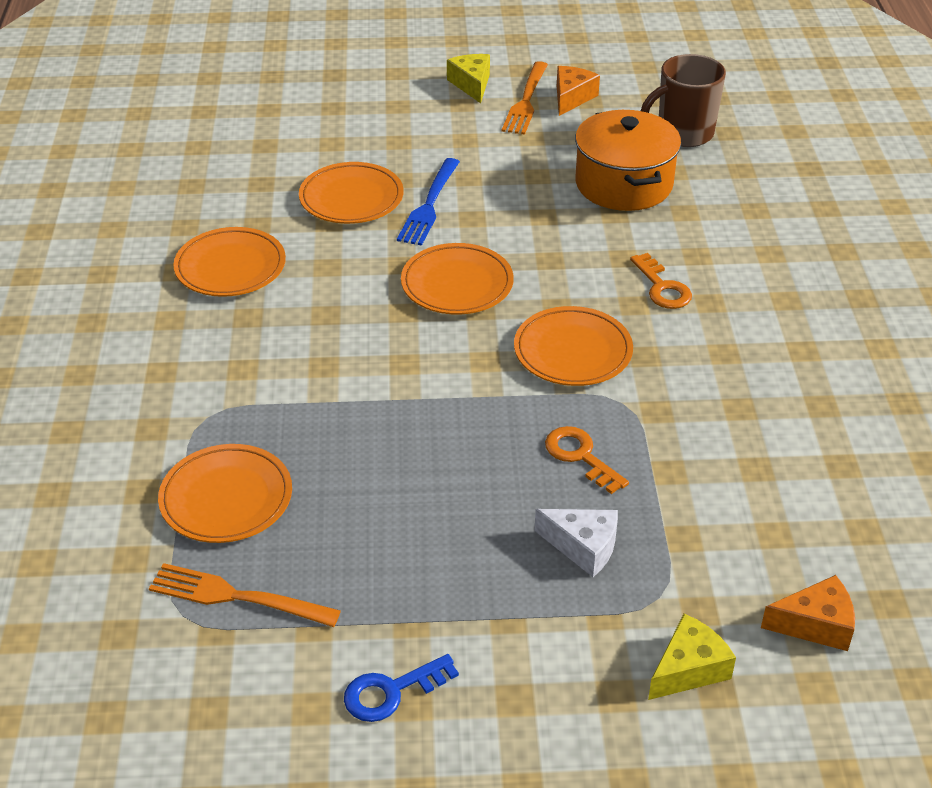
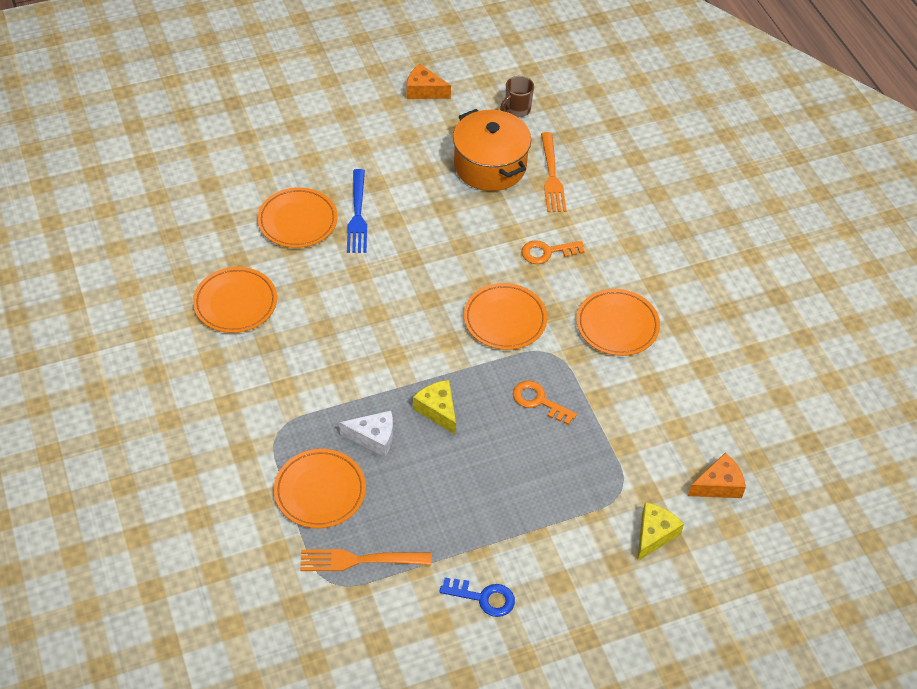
camera: 20 degrees left, 10 degrees up
blue key [344,654,459,722] -> blue key turned 120 degrees counterclockwise [439,577,515,617]
orange plate [401,243,514,315] -> orange plate moved to [576,289,660,356]
yellow cheese [447,54,490,103] -> yellow cheese moved to [413,380,456,435]
orange fork [502,61,548,135] -> orange fork moved to [541,132,567,212]
white cheese [535,509,618,577] -> white cheese moved to [339,410,393,457]
orange cheese [557,66,600,116] -> orange cheese turned 75 degrees counterclockwise [407,64,451,99]
orange key [630,253,692,309] -> orange key turned 120 degrees clockwise [521,240,585,264]
brown mug [641,54,726,147] -> brown mug [500,76,534,117], size x0.60

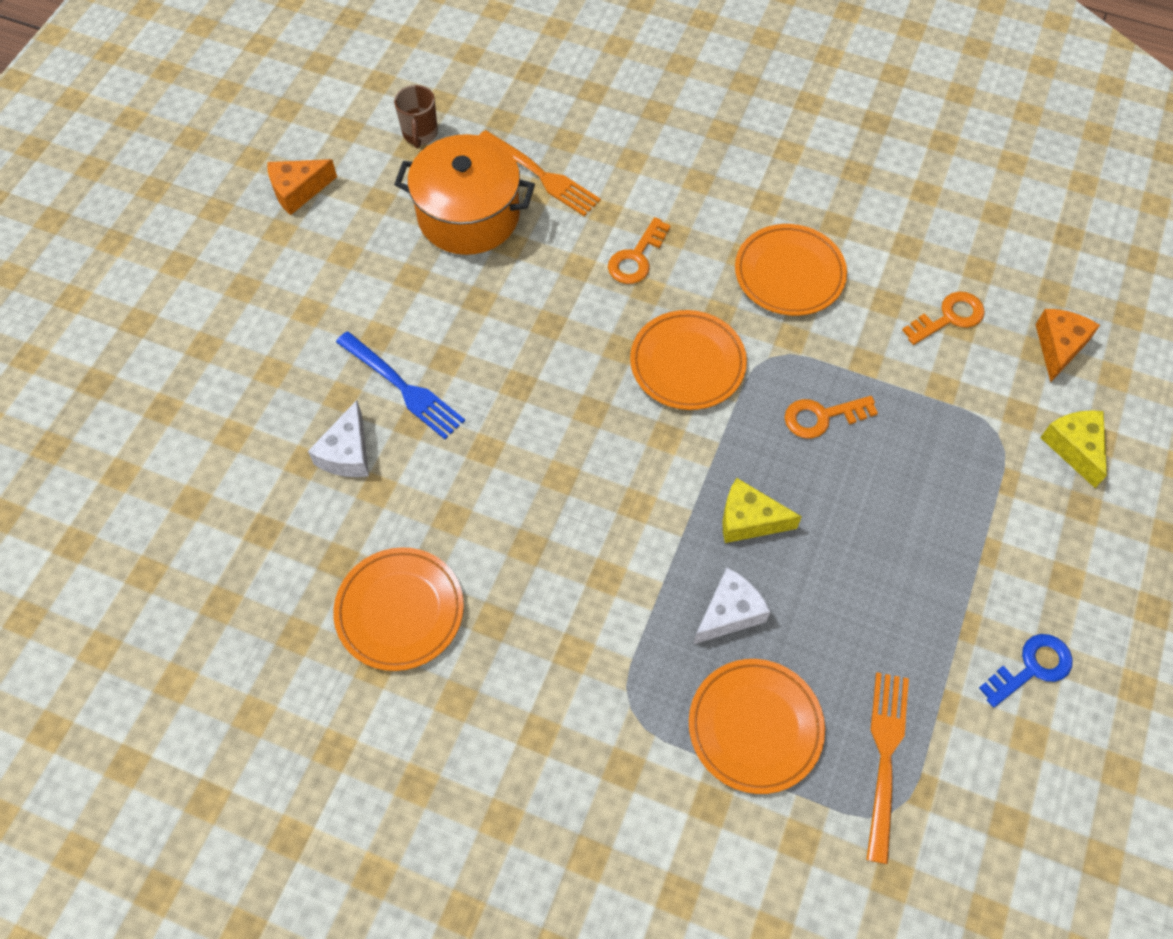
camera: 45 degrees left, 10 degrees up
orange plate [257,187,338,248] -> white cheese [308,400,369,477]
orange fork [300,549,431,571] -> orange fork turned 150 degrees clockwise [866,672,909,864]
none -> orange key [902,291,985,345]

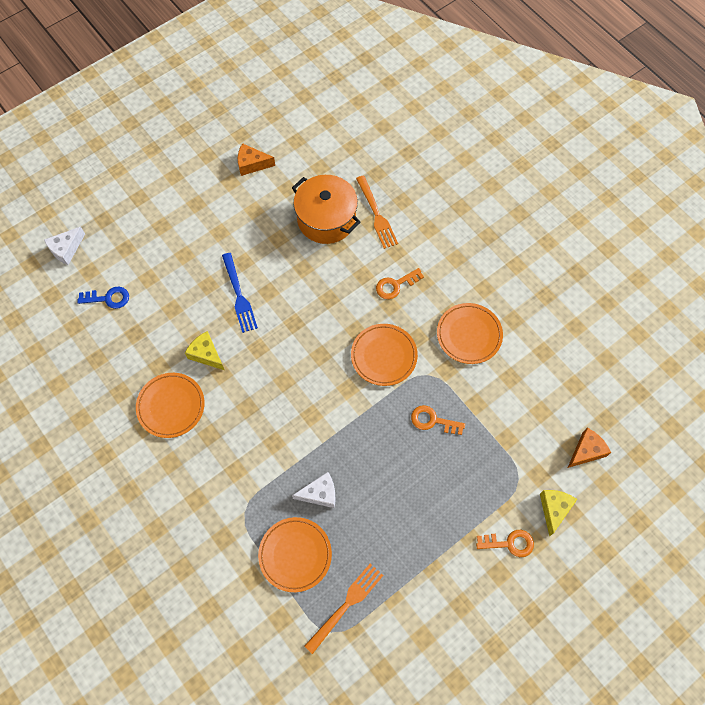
camera: 30 degrees right, 5 degrees up
white cheese [308,400,369,477] -> white cheese moved to [44,226,85,265]
brown mug [394,85,438,148] -> none
yellow cheese [723,478,802,543] -> yellow cheese moved to [185,331,224,370]
orange key [902,291,985,345] -> orange key moved to [476,530,534,557]
blue key [979,634,1073,707] -> blue key moved to [77,287,129,309]

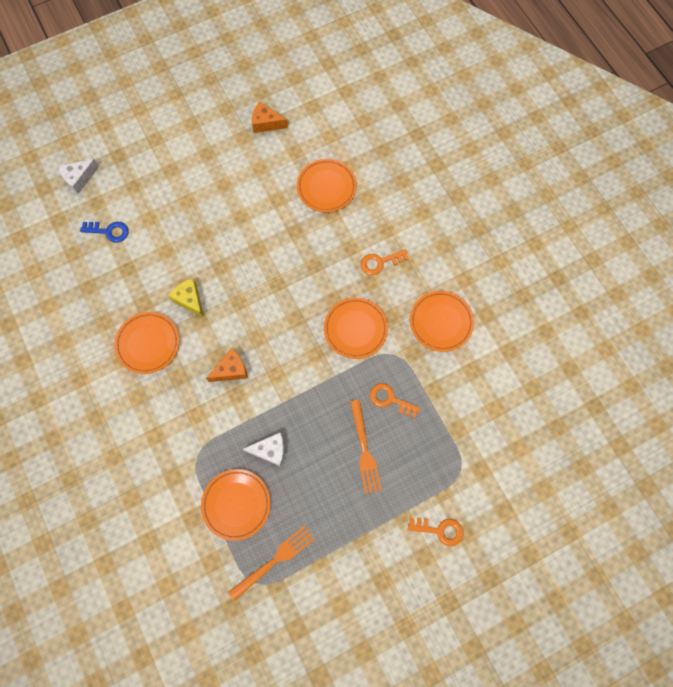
camera: 10 degrees right, 5 degrees up
blue fork [222,253,258,333] -> none
orange pot [292,175,361,244] -> orange plate [297,159,357,213]
orange fork [356,176,398,249] -> orange fork moved to [350,400,382,494]
yellow cheese [540,490,577,536] -> none
orange cheese [568,428,611,468] -> orange cheese moved to [206,348,248,382]

